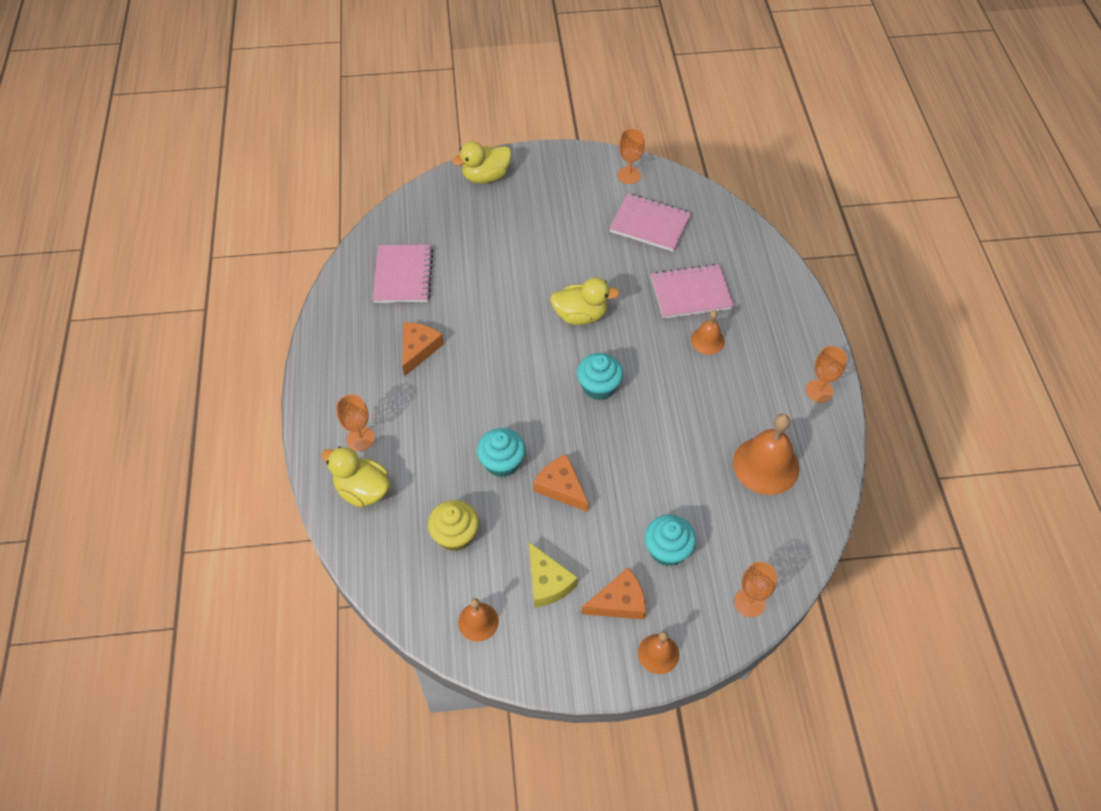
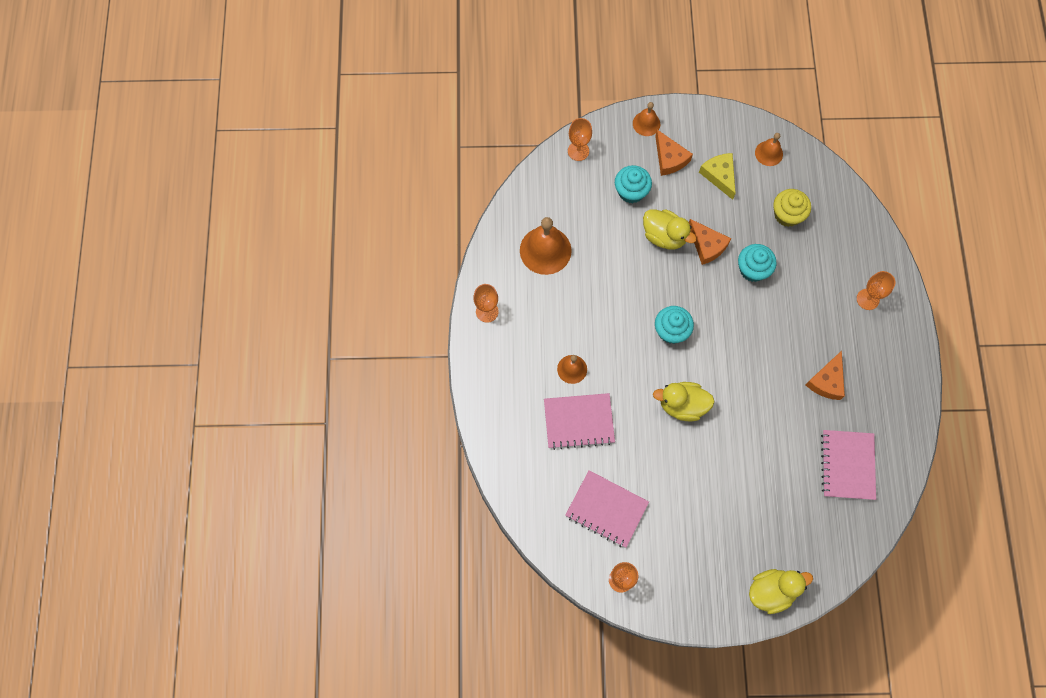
camera: 175 degrees left, 15 degrees up
yellow duck [321,446,390,507] -> yellow duck moved to [643,209,697,249]
orange cheese [581,568,646,619] -> orange cheese turned 105 degrees counterclockwise [655,130,693,176]

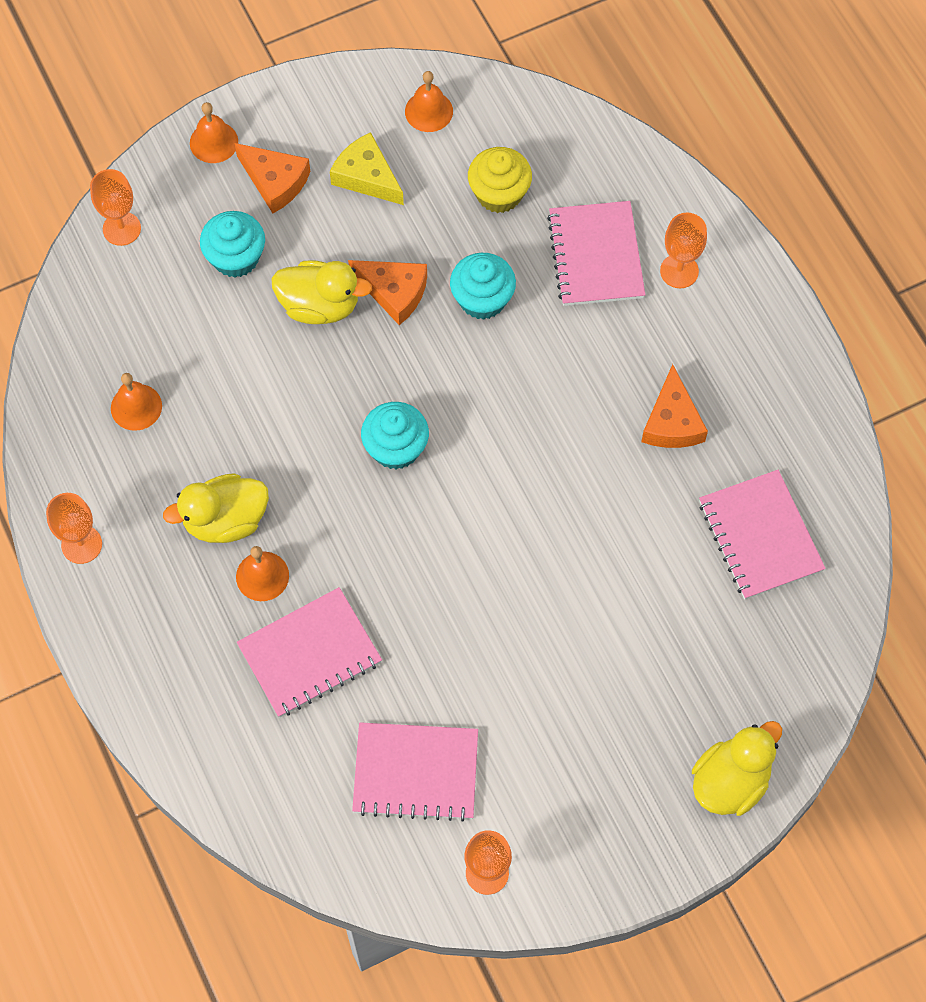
camera: 25 degrees left, 5 degrees down
orange bell [520,217,572,275] -> orange bell [111,373,162,431], size x0.56
yellow duck [653,382,715,421] -> yellow duck moved to [163,473,269,543]
none -> pink notebook [547,201,646,306]

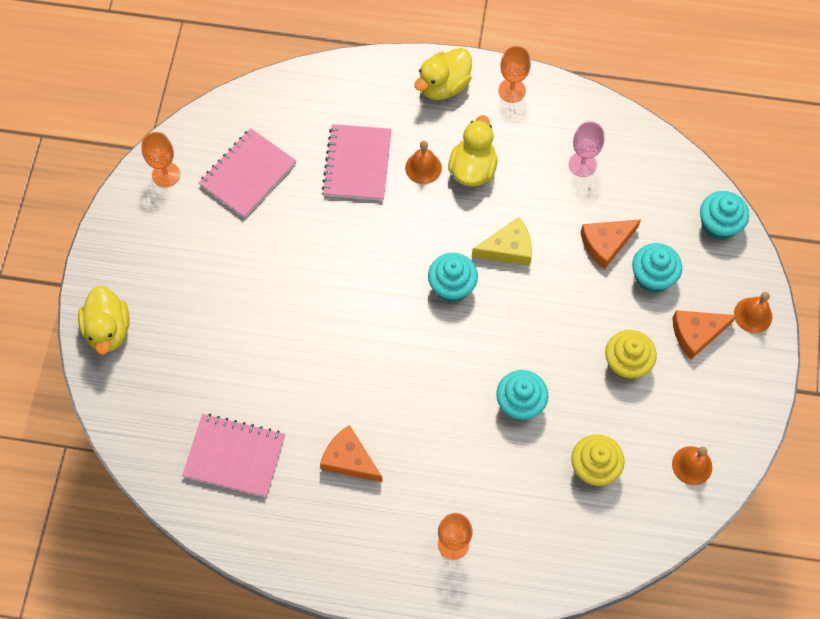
camera: 125 degrees right, 0 degrees up
orange goblet [90,169,141,246] -> turquoise cupcake [700,191,749,240]
orange bell [111,373,162,431] -> pink goblet [569,121,605,177]
yellow duck [271,260,372,324] -> yellow duck moved to [414,48,472,100]
yellow cheese [330,132,404,205] -> yellow cheese moved to [472,217,532,266]
orange cheese [348,260,427,325] -> orange cheese moved to [580,219,641,269]
pink notebook [547,201,646,306] -> none
none -> yellow cupcake [605,330,657,380]

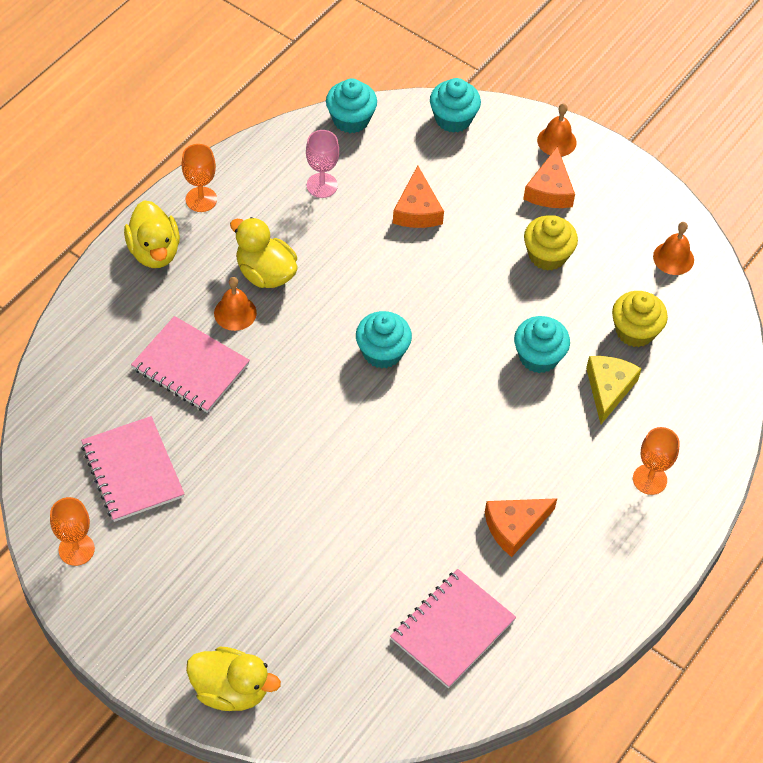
camera: 65 degrees left, 10 degrees down
yellow cheese [472,217,532,266] -> yellow cheese moved to [586,356,642,424]
turquoise cupcake [632,243,682,293] -> turquoise cupcake moved to [326,79,377,133]

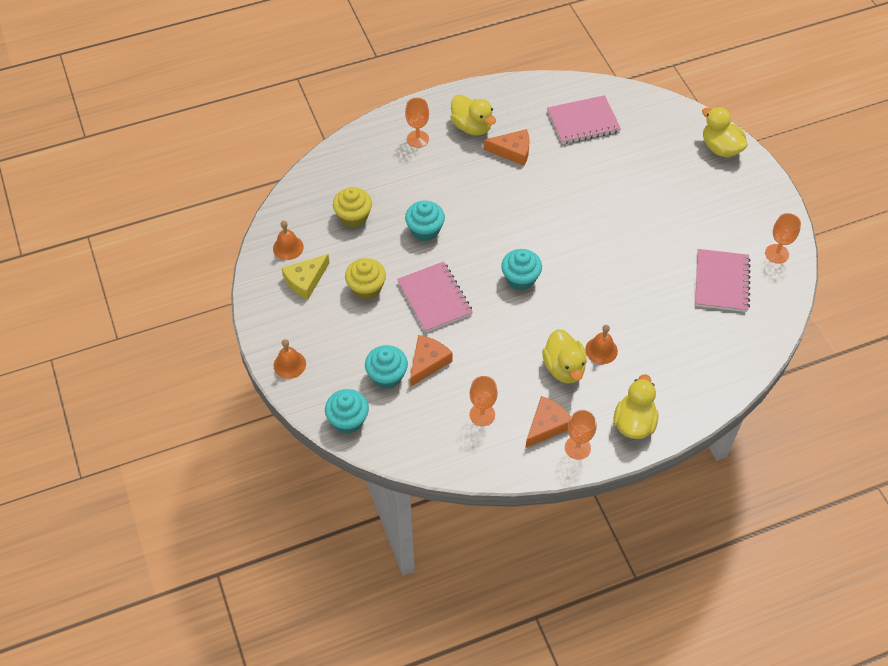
camera: 145 degrees left, 0 degrees up
pink notebook [131,316,250,413] -> pink notebook moved to [397,261,473,333]
pink goblet [306,130,339,198] -> orange goblet [470,376,498,426]
turquoise cupcake [326,79,377,133] -> turquoise cupcake moved to [365,345,408,389]
orange cheese [523,146,575,208] -> orange cheese moved to [525,396,571,448]
yellow cheese [586,356,642,424] -> yellow cheese moved to [282,254,330,300]
none -> yellow duck [450,94,496,135]

